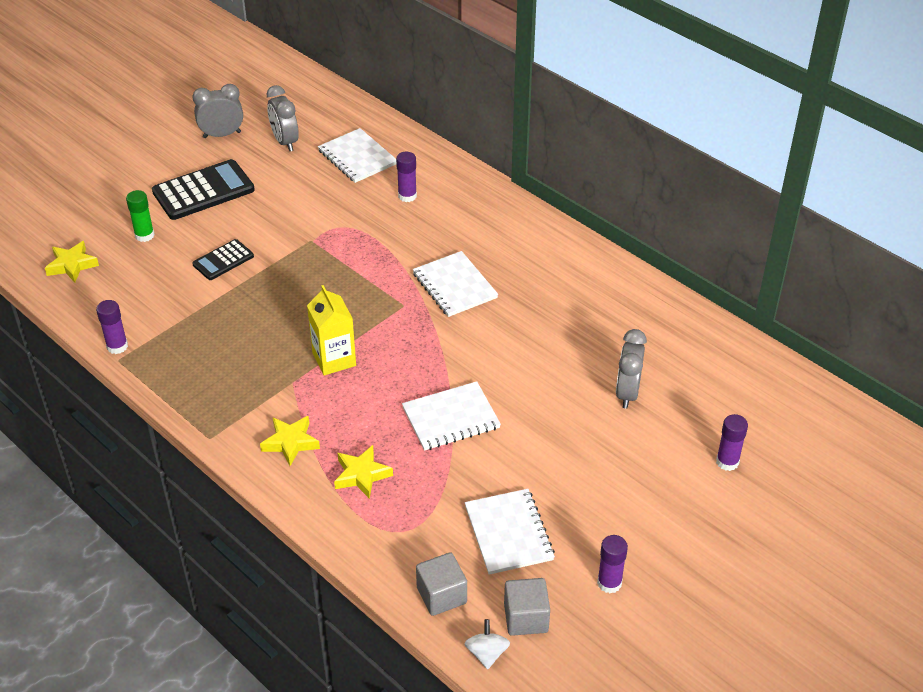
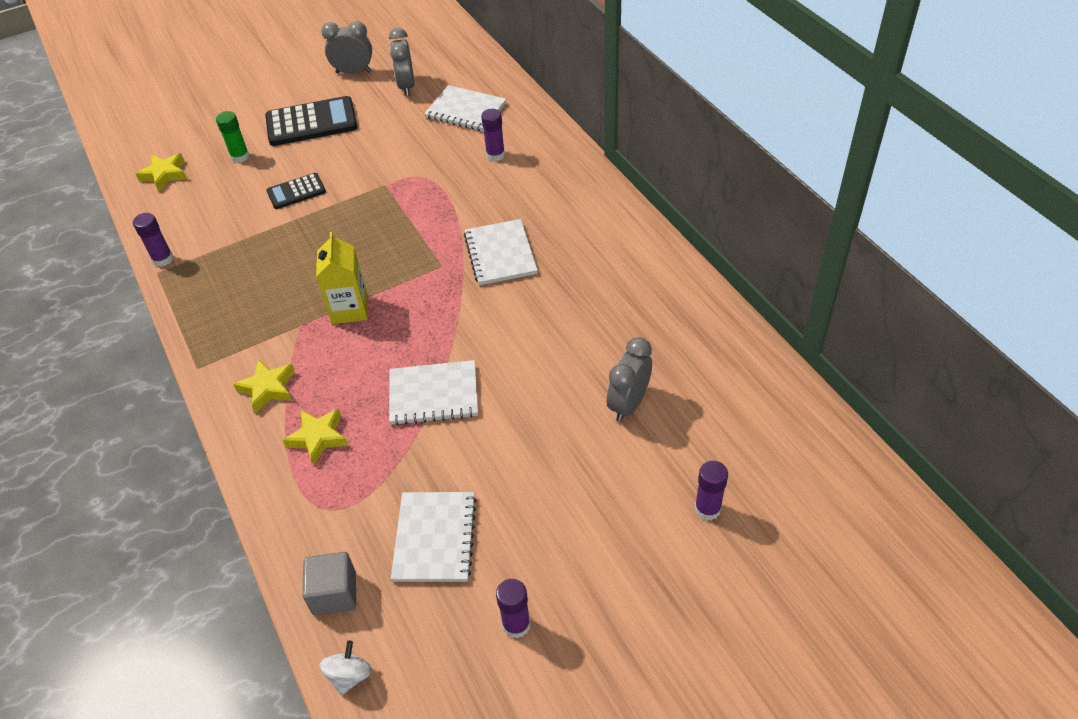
camera: 20 degrees right, 5 degrees up
white notebook [318,128,396,183] -> white notebook turned 45 degrees counterclockwise [424,85,506,132]
grey cube [504,578,550,636] -> none

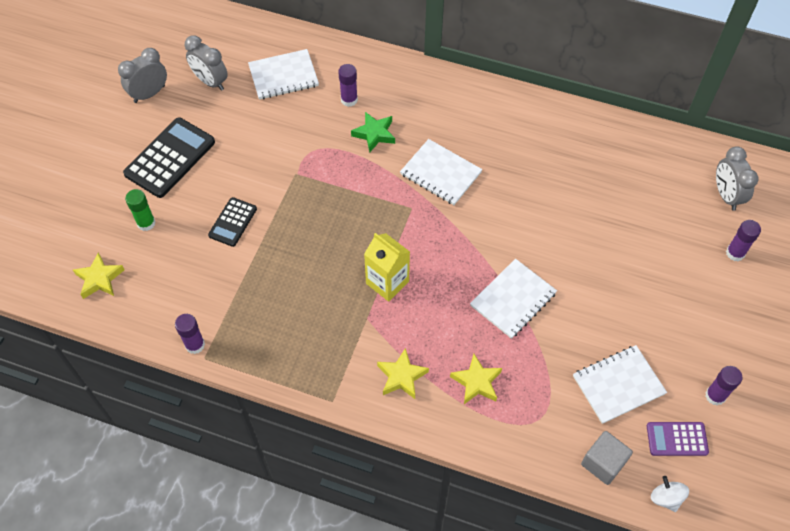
camera: 45 degrees left, 10 degrees up
white notebook [391,492,477,582] -> white notebook turned 75 degrees counterclockwise [573,345,667,424]
grey clock [607,337,652,422] -> grey clock moved to [716,146,758,210]
none -> green star [351,112,395,152]
none -> purple calculator [647,422,709,456]

